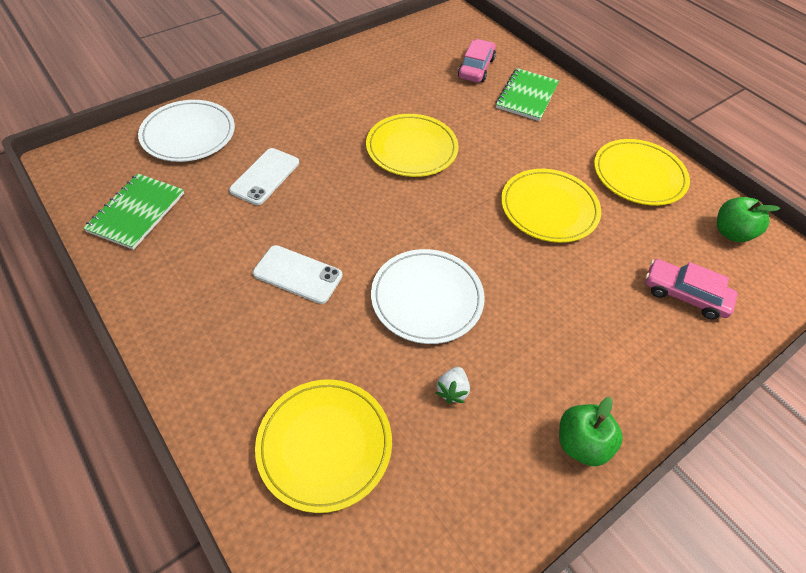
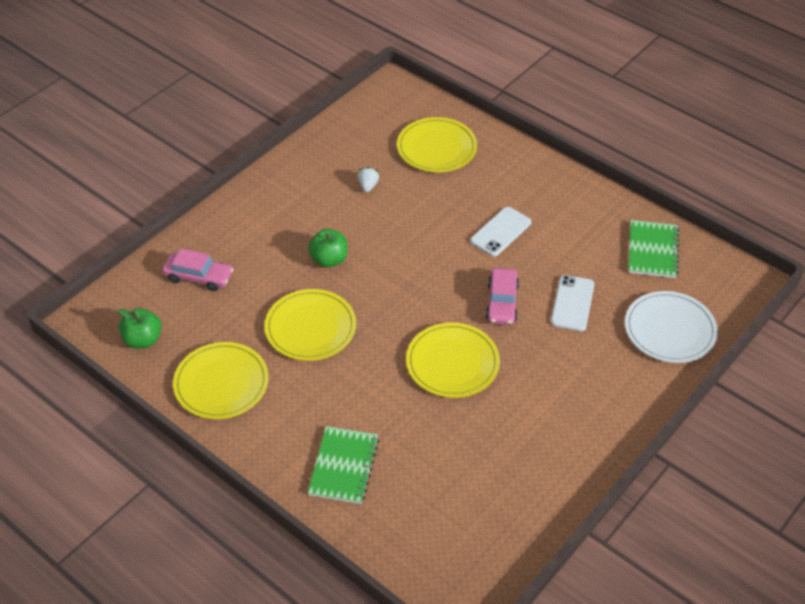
camera: 170 degrees right, 5 degrees down
white phone [253,245,343,304] -> white phone turned 60 degrees counterclockwise [470,207,531,257]
white plate [371,249,485,344] -> none
pink car [458,39,496,82] -> pink car moved to [486,268,519,325]
green apple [559,397,623,466] -> green apple moved to [308,229,348,267]

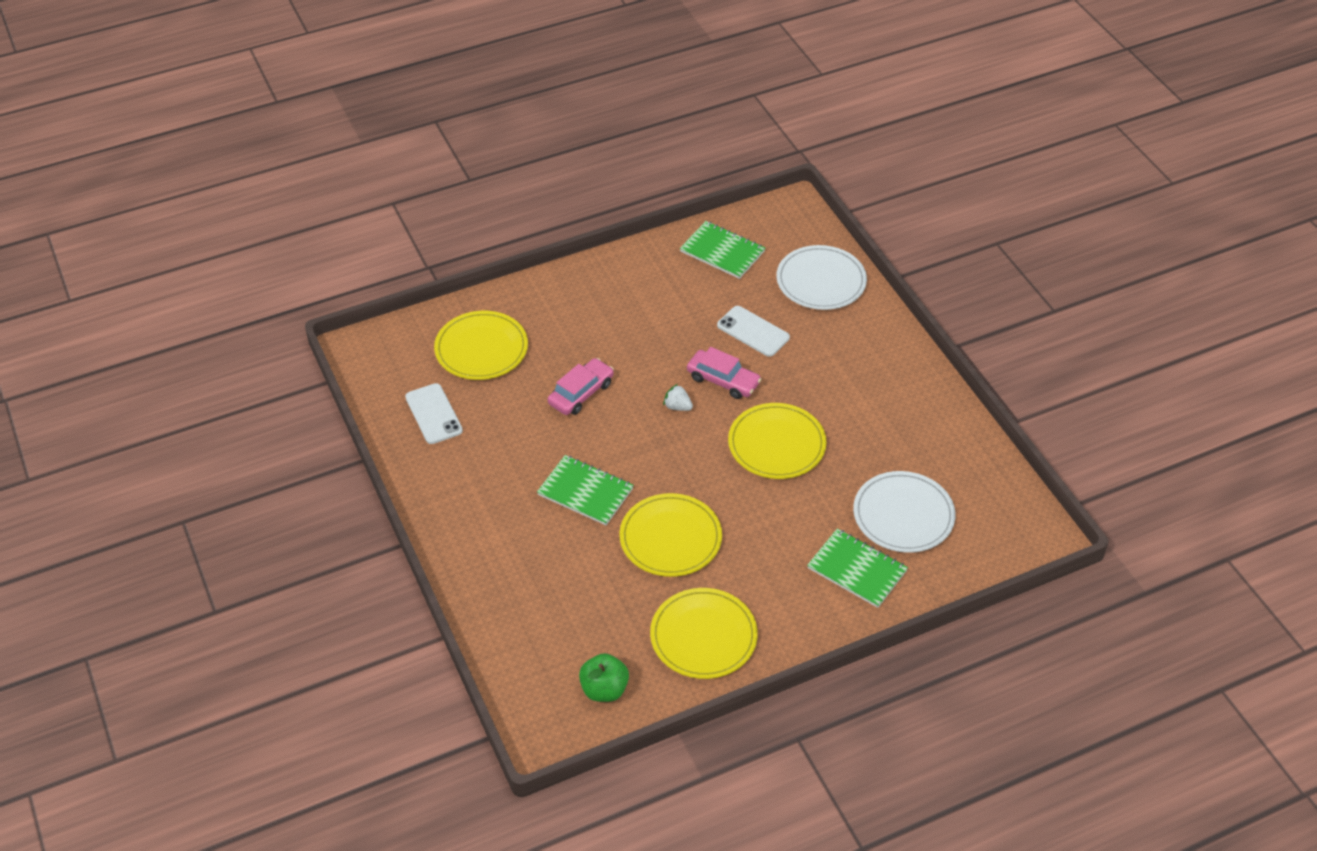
camera: 65 degrees left, 0 degrees up
pink car [162,248,233,291] -> pink car moved to [548,358,614,415]
green apple [308,229,348,267] -> green notebook [537,455,634,525]
white strawberry [357,167,379,192] -> white strawberry moved to [663,384,693,411]
white phone [470,207,531,257] -> white phone moved to [405,383,463,444]
none -> white plate [853,471,955,553]

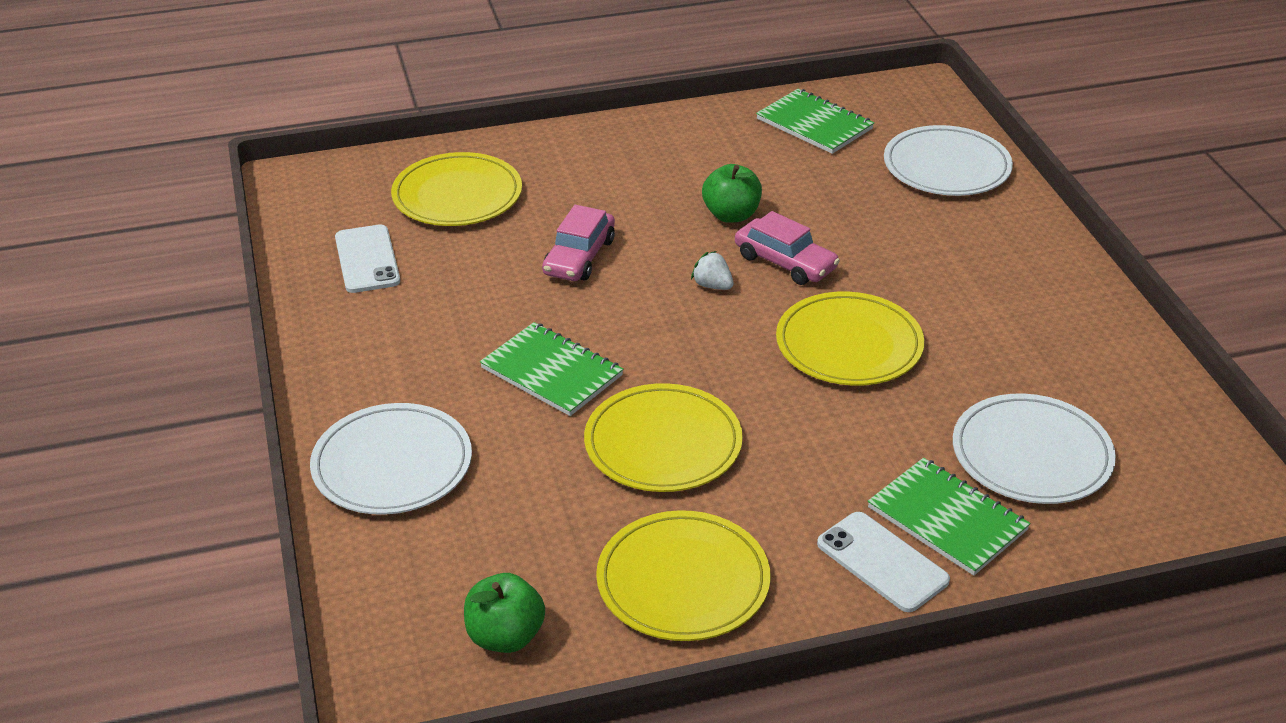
camera: 10 degrees right, 10 degrees down
pink car [548,358,614,415] -> pink car turned 150 degrees clockwise [542,205,615,281]
white phone [717,306,790,357] -> white phone moved to [817,512,950,612]
none -> white plate [310,403,472,515]
none -> green apple [702,164,762,223]

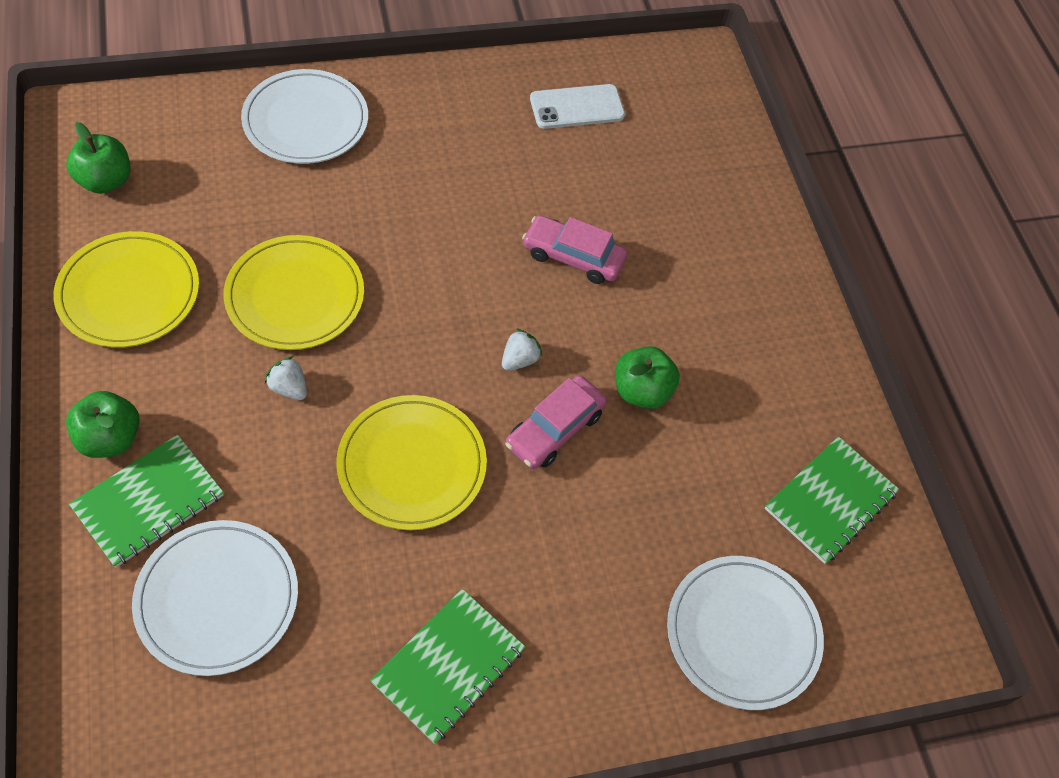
camera: 85 degrees right, 20 degrees up
yellow plate [391,152,522,226] -> none
green notebook [480,322,624,416] -> green notebook moved to [370,589,525,744]
white phone [817,512,950,612] -> green apple [66,391,140,458]
none -> white strawberry [265,356,307,400]

